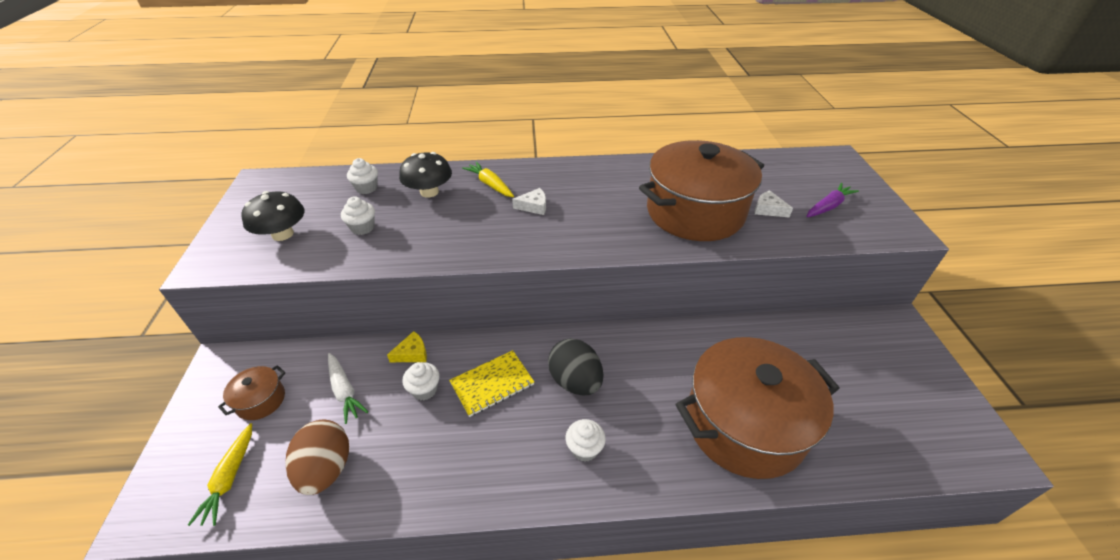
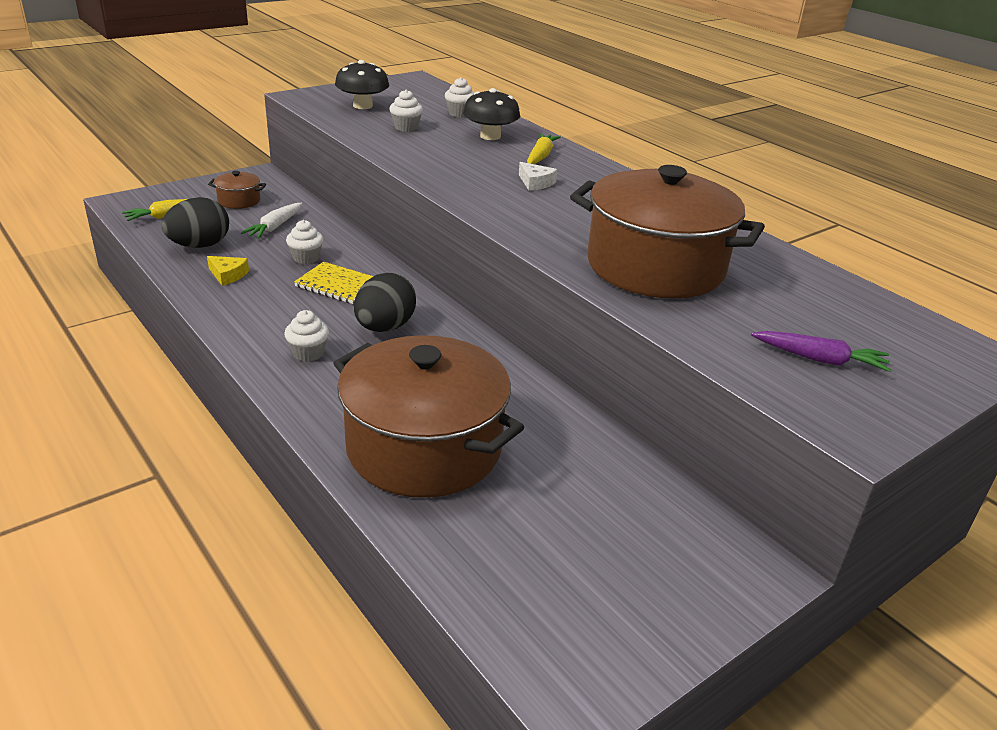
camera: 55 degrees right, 10 degrees down
brown egg [285,420,349,495] -> black egg [161,197,229,248]
yellow cheese [387,331,427,362] -> yellow cheese moved to [207,256,249,286]
white cheese [755,190,793,218] -> none

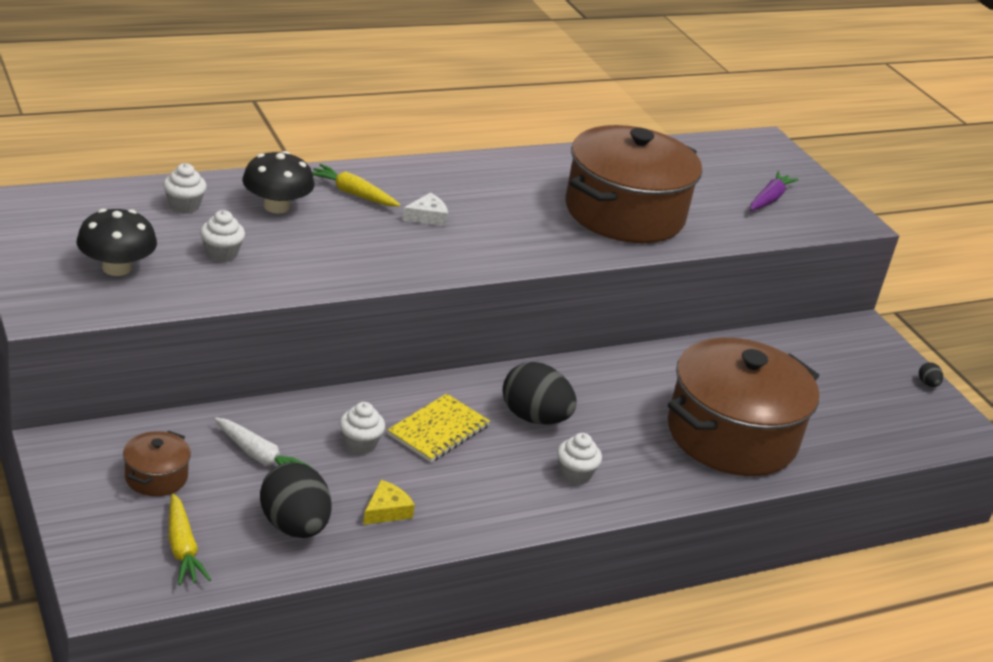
camera: 80 degrees left, 0 degrees up
none -> black egg [919,362,943,387]

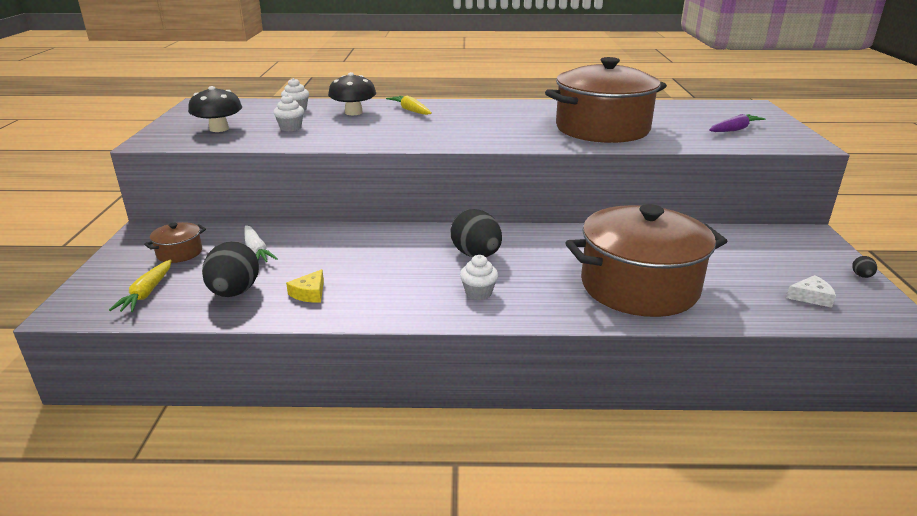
camera: 30 degrees right, 5 degrees down
white cupcake [339,402,385,455] -> none
yellow cheese [363,480,415,525] -> yellow cheese turned 135 degrees clockwise [286,269,324,302]
yellow notebook [387,394,490,462] -> none
white cheese [402,193,448,226] -> white cheese moved to [786,275,836,308]

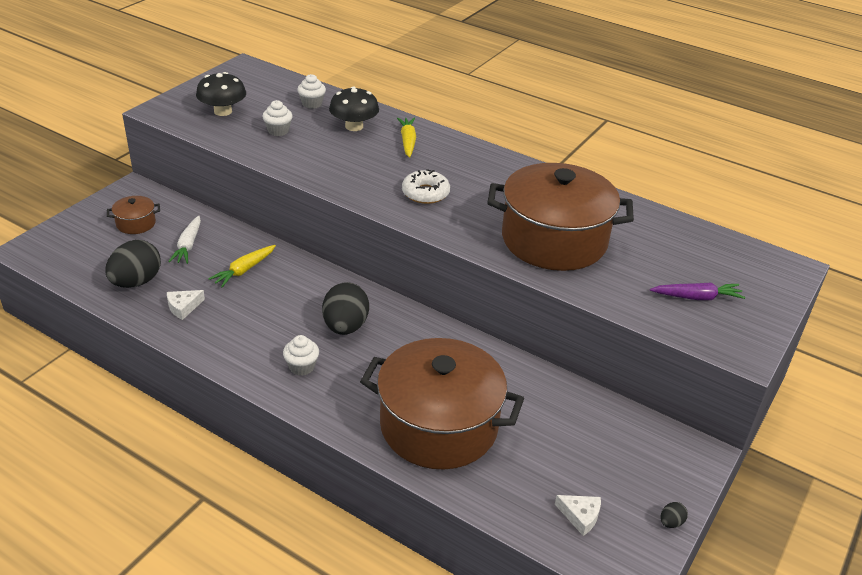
camera: 30 degrees right, 10 degrees up
yellow carrot [109,260,172,312] -> yellow carrot moved to [208,245,276,287]
yellow cheese [286,269,324,302] -> white cheese [167,290,205,320]
none -> white donut [402,169,450,204]

